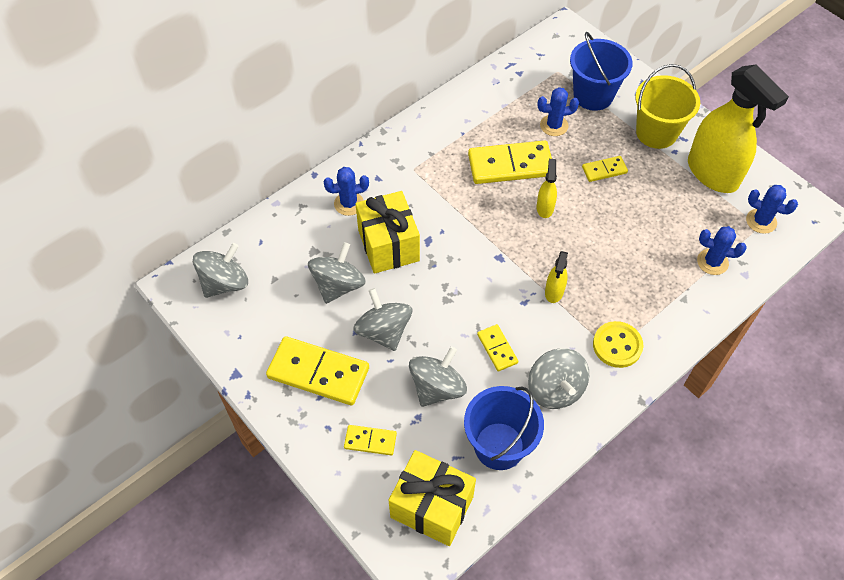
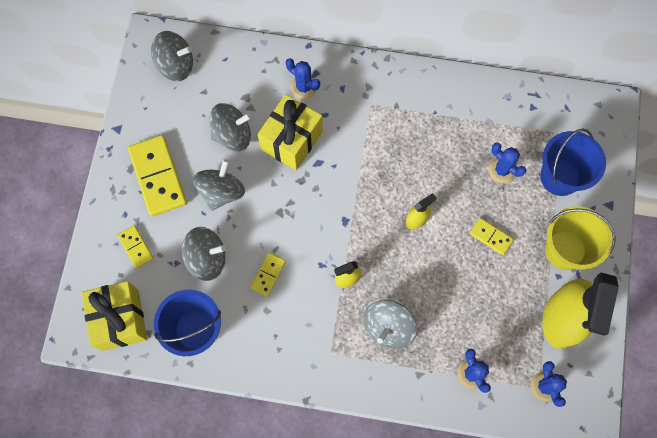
camera: 50 degrees right, 15 degrees up
yellow domino [468,140,552,184] -> none
grey spinning top [528,348,589,409] -> grey spinning top moved to [364,300,417,349]
yellow button [593,321,643,368] -> none

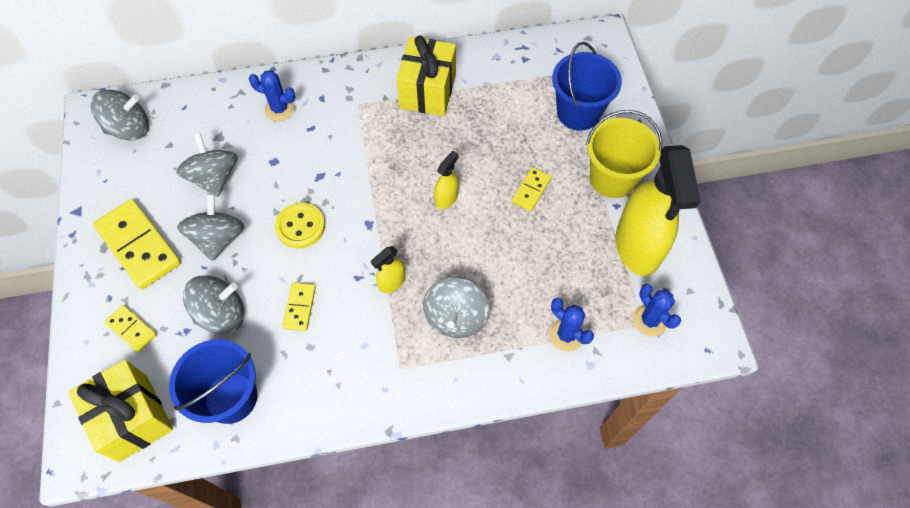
camera: 20 degrees left, 10 degrees down
grey spinning top [210,103,251,151] -> grey spinning top turned 75 degrees counterclockwise [176,133,238,197]
yellow gift [258,94,323,170] -> yellow gift moved to [396,35,456,116]
yellow domino [470,218,514,255] -> yellow domino turned 75 degrees counterclockwise [512,167,551,211]
blue cactus [488,142,526,183] -> none
none -> yellow button [275,203,325,248]

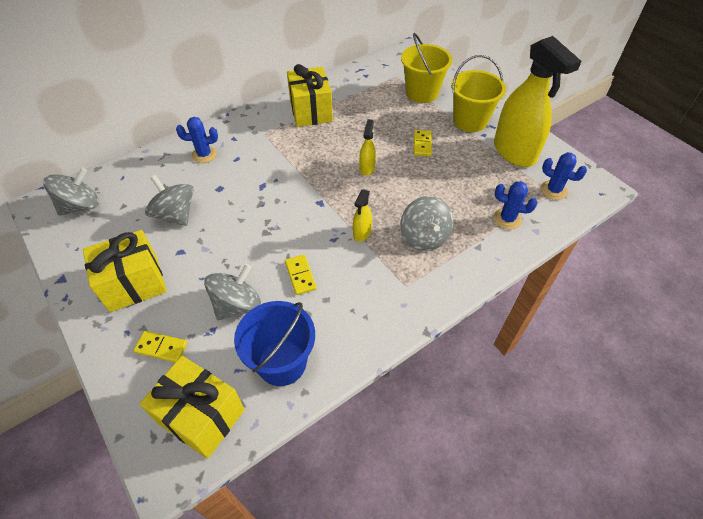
camera: 25 degrees left, 10 degrees down
yellow domino [93,199,181,290] -> yellow gift [83,230,167,312]
grey spinning top [177,193,245,261] -> none
yellow button [275,203,325,248] -> none
blue bucket [552,42,622,131] -> yellow bucket [401,33,452,103]

